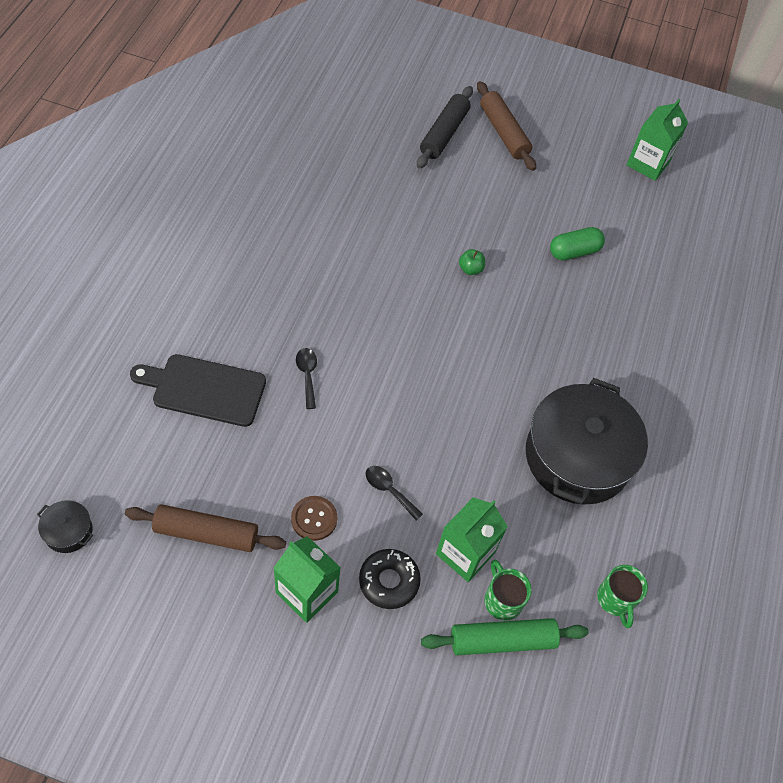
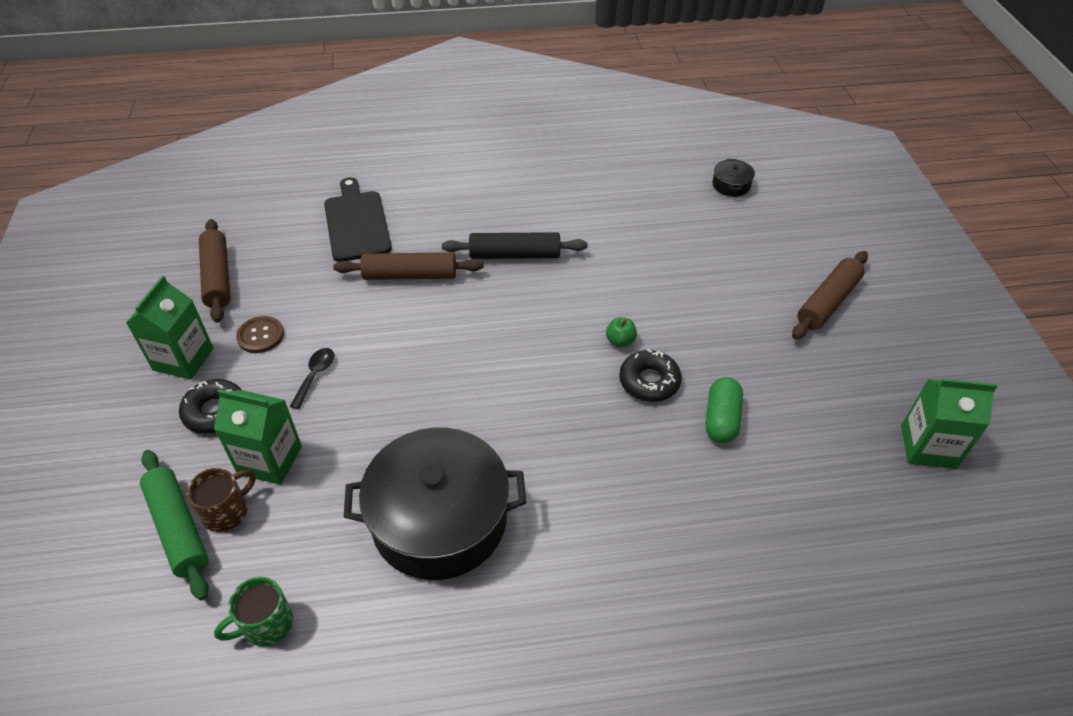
camera: 70 degrees right, 10 degrees down
black pot [37,500,93,553] -> black pot moved to [712,159,755,197]
black spoon [296,348,317,409] -> brown rolling pin [333,252,483,280]
black rolling pin [417,86,473,169] -> black rolling pin moved to [442,232,588,259]
green mug [484,560,532,621] -> brown mug [186,468,256,532]
green capsule [550,227,605,260] -> green capsule turned 60 degrees clockwise [705,377,743,443]
none -> black donut [619,349,682,402]

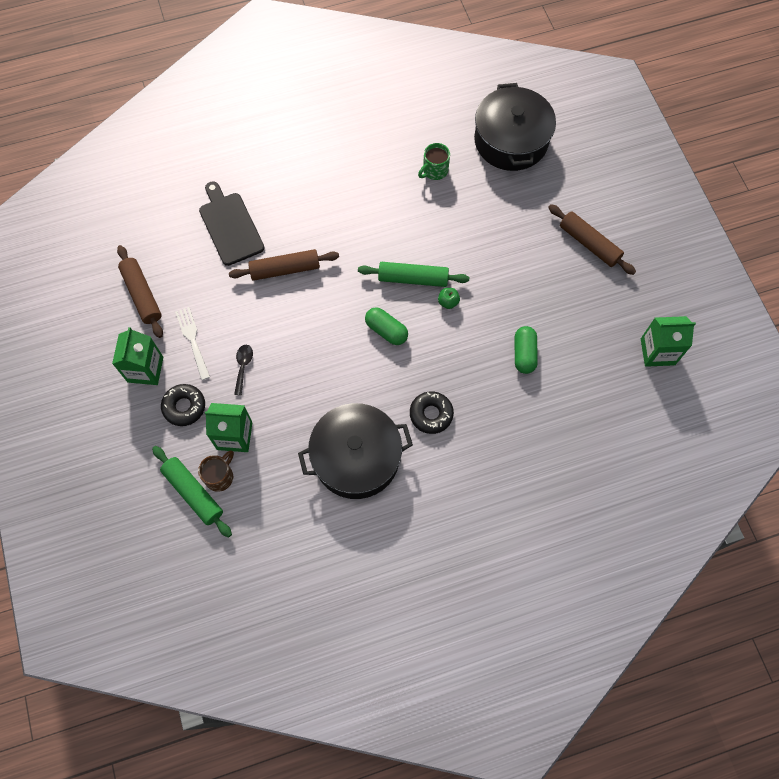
camera: 10 degrees left, 20 degrees up
green mug [214,577,293,646] -> green mug moved to [418,143,450,180]
brown button [236,316,284,353] -> white fork [175,307,210,380]
black rolling pin [442,232,588,259] -> none
black donut [619,349,682,402] -> black donut moved to [410,391,454,434]
black pot [712,159,755,197] -> black pot [474,83,556,171], size x2.48
brown rolling pin [792,251,868,339] -> brown rolling pin turned 75 degrees counterclockwise [548,204,636,275]
none -> green rolling pin [358,262,469,287]
none -> green capsule [365,307,408,345]

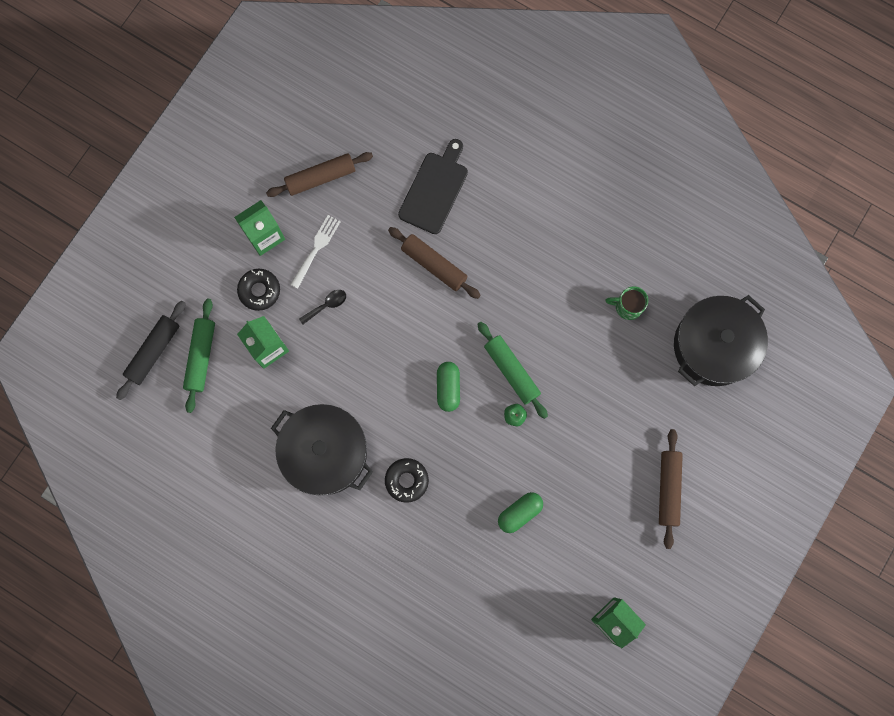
camera: 50 degrees right, 10 degrees up
brown rolling pin [117,245,163,338] -> brown rolling pin turned 45 degrees clockwise [266,152,373,197]
brown mug [198,451,234,492] -> none
none -> black rolling pin [116,301,186,400]

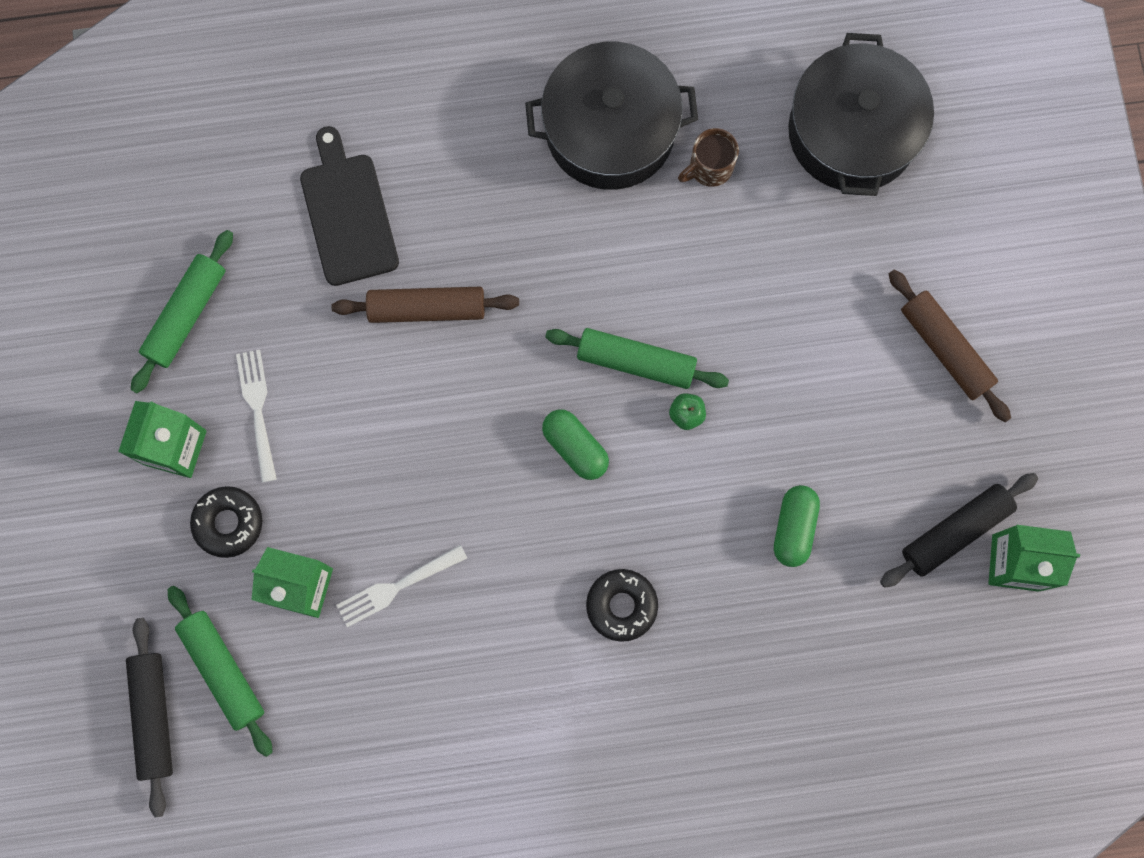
camera: 40 degrees left, 0 degrees up
brown rolling pin [266,152,373,197] -> green rolling pin [131,230,233,393]
black pot [271,404,373,496] -> black pot moved to [525,42,698,190]
black spoon [299,290,346,324] -> none
green mug [605,286,648,320] -> brown mug [678,128,739,187]
none -> white fork [336,545,467,627]
none -> black rolling pin [880,473,1038,588]

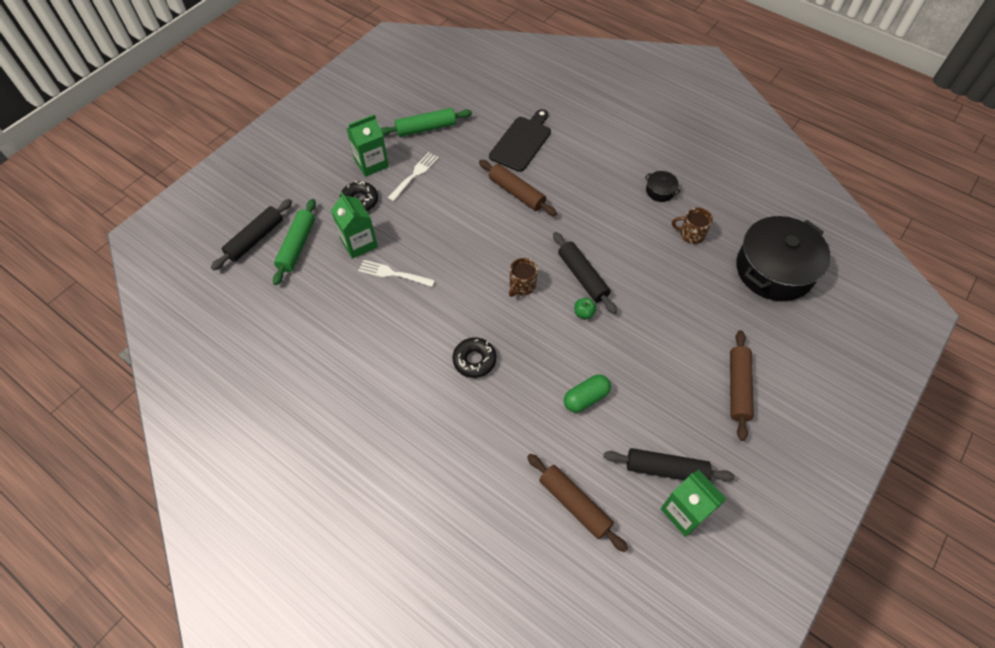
camera: 45 degrees right, 20 degrees down
black pot [525,42,698,190] -> black pot [645,171,681,202], size x0.40
green capsule [542,409,609,480] -> brown mug [509,258,538,297]
green rolling pin [545,328,729,389] -> black rolling pin [553,232,617,314]
none -> brown rolling pin [527,454,628,552]

